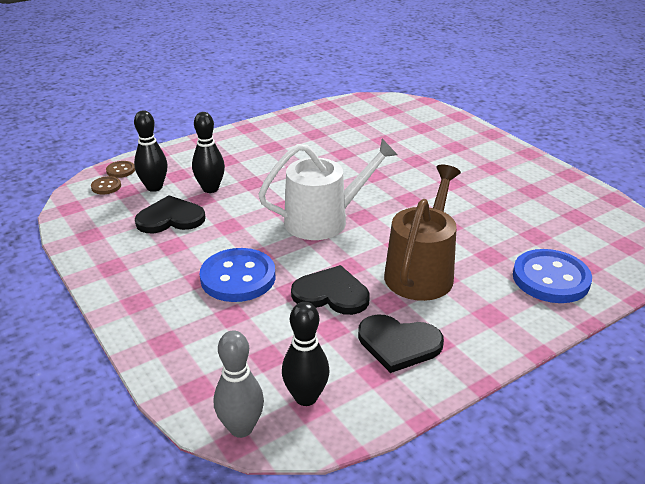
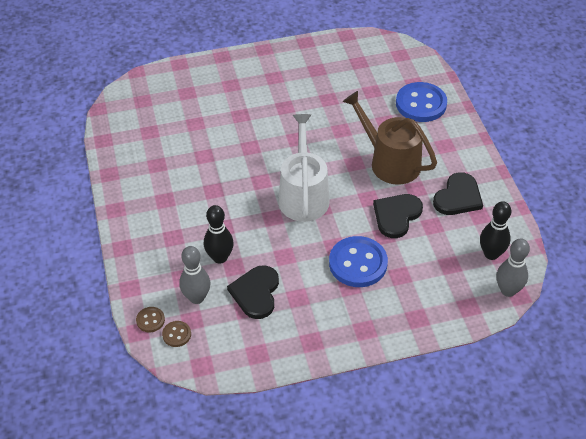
camera: 70 degrees left, 15 degrees up
black bowling pin [134,110,168,192] -> grey bowling pin [179,246,211,304]

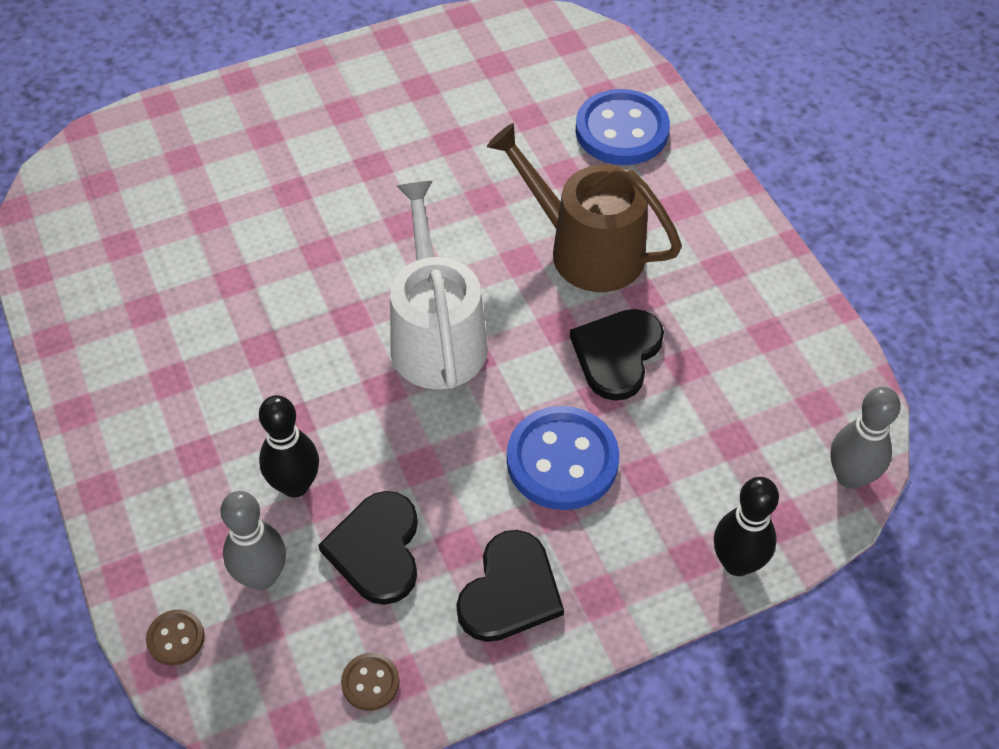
camera: 10 degrees left, 5 degrees up
brown button [162,321,191,347] -> brown button moved to [341,653,400,711]
black heart [433,172,483,215] -> black heart moved to [456,530,564,642]
black bowling pin [480,201,511,260] -> black bowling pin moved to [714,477,779,576]

